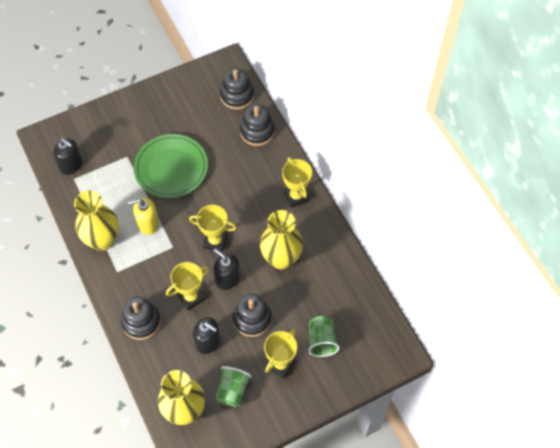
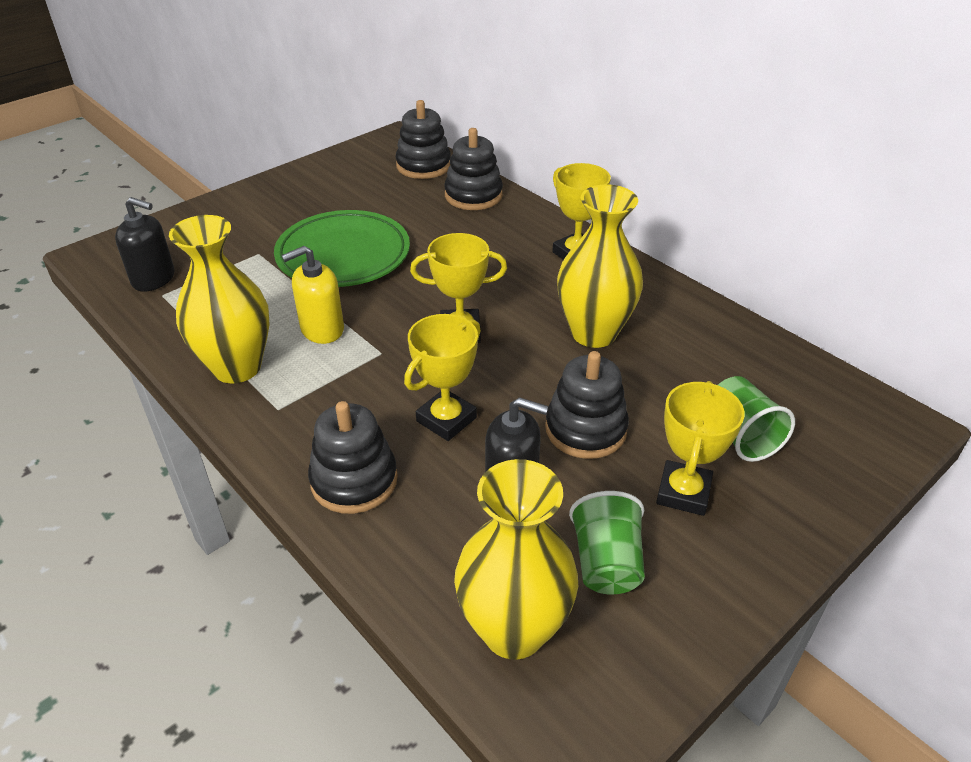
camera: 15 degrees left, 20 degrees down
black soap dispenser [213,248,240,290] -> none

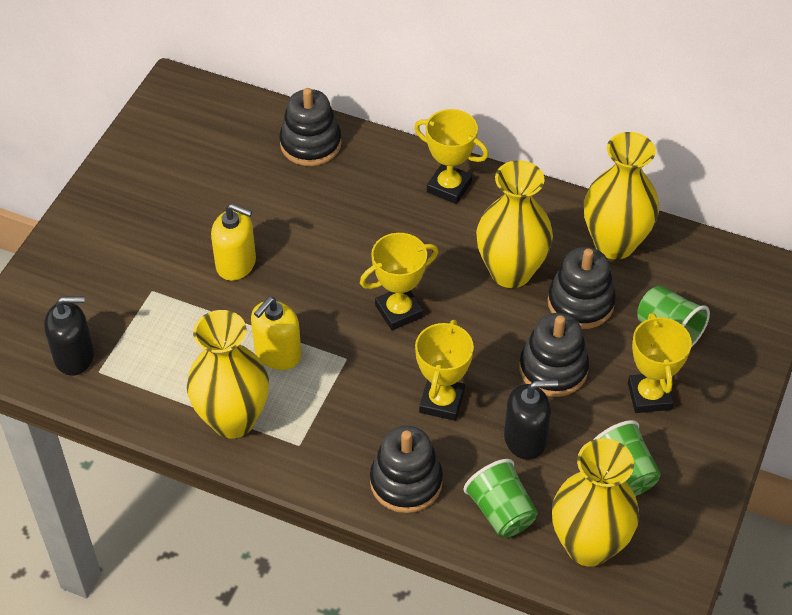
camera: 25 degrees left, 10 degrees up
green plate [274,210,410,287] -> yellow soap dispenser [211,204,256,281]
black stacking toy [396,100,451,179] -> black stacking toy moved to [548,247,616,329]
none -> green cup [463,459,538,537]
none -> yellow vase [584,132,659,260]

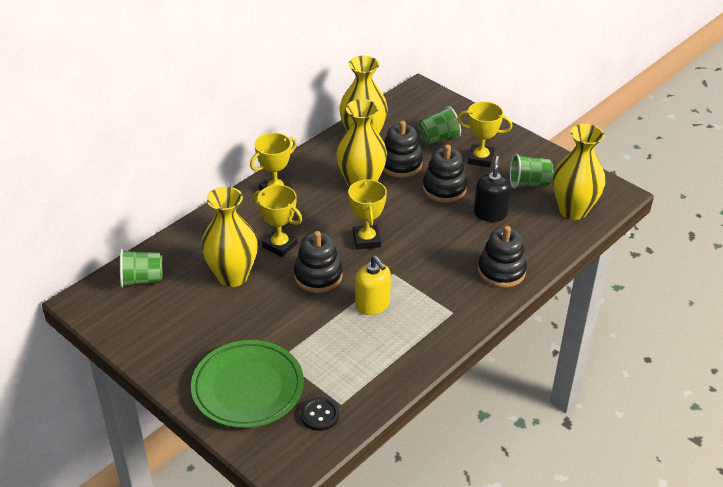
camera: 70 degrees left, 10 degrees down
black soap dispenser [44,296,94,376] -> black button [300,397,339,431]
yellow vase [187,310,269,438] -> yellow vase moved to [201,187,258,287]
yellow soap dispenser [211,204,256,281] -> none
black stacking toy [279,88,342,166] -> black stacking toy moved to [294,231,342,293]
yellow trophy [415,320,474,421] -> yellow trophy moved to [253,185,302,257]
green cup [463,459,538,537] -> green cup moved to [120,249,162,288]
none -> green plate [191,340,304,428]

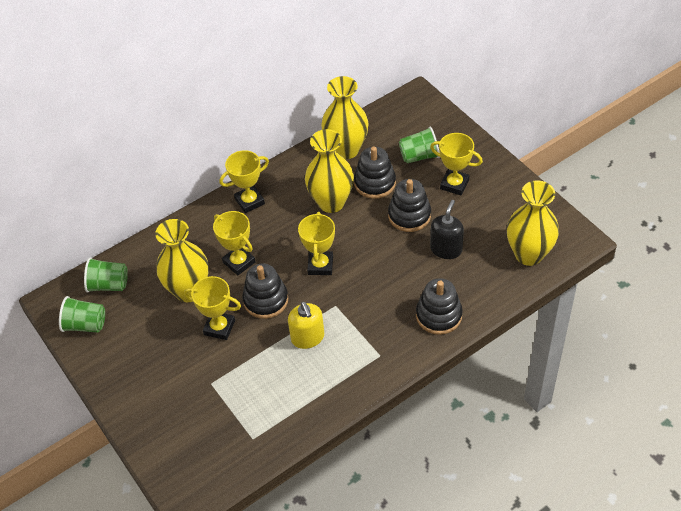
camera: 15 degrees right, 10 degrees up
green plate [191,340,304,428] -> none
black button [300,397,339,431] -> none
green cup [510,154,553,189] -> green cup moved to [59,296,105,333]
none -> yellow trophy [184,276,241,340]

